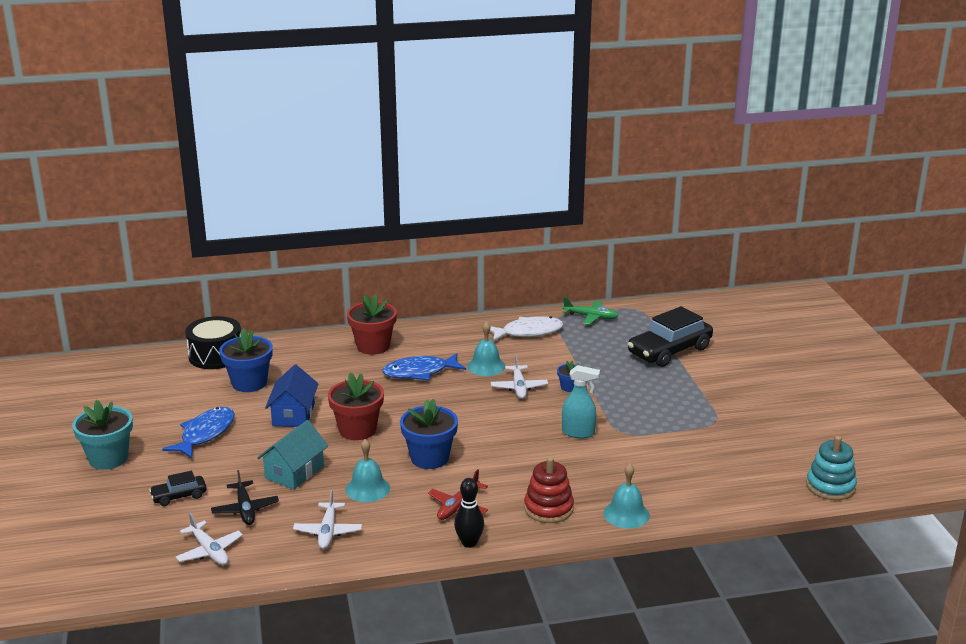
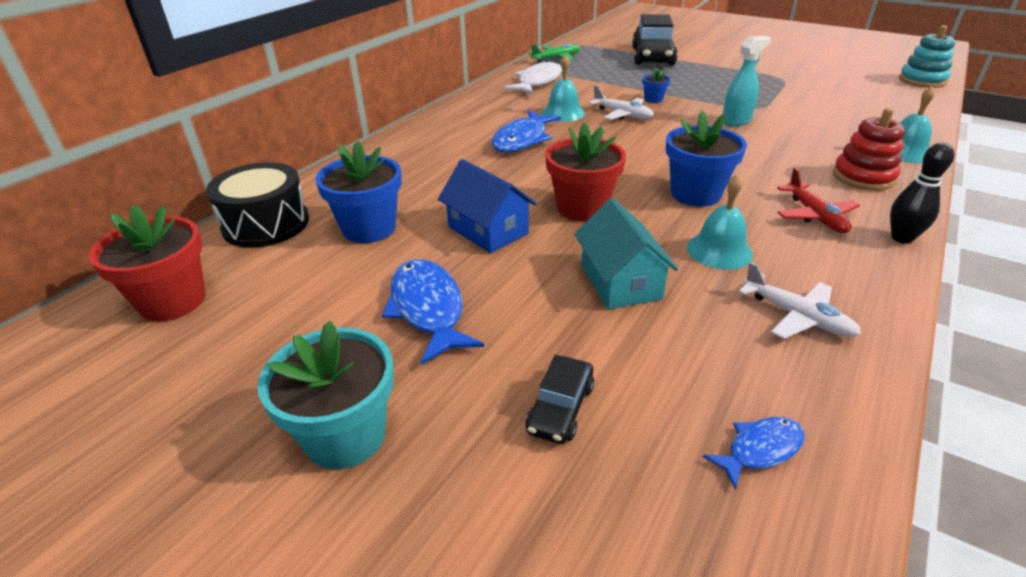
camera: 45 degrees left, 10 degrees up
white plane [175,513,243,565] -> blue fish [703,417,805,490]
black plane [211,470,279,525] -> none
red flower pot [347,294,397,355] -> red flower pot moved to [89,204,206,322]

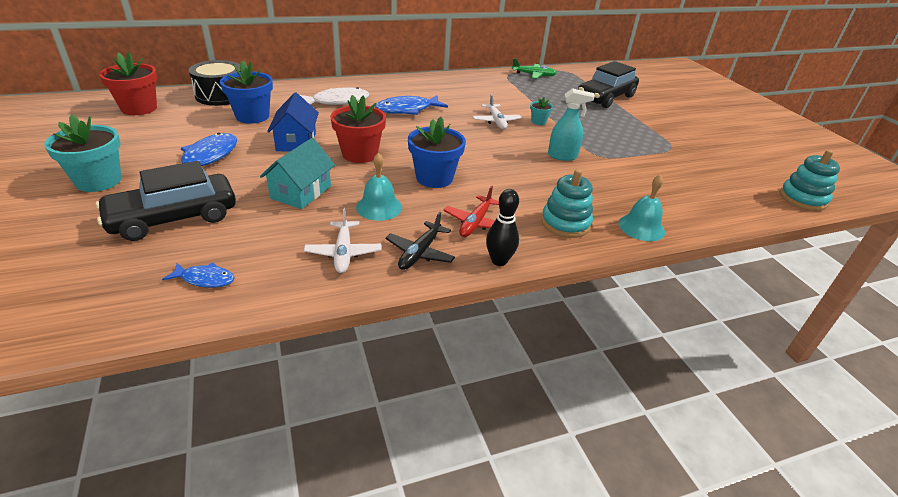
camera: 35 degrees right, 0 degrees up
white fish [503,60,562,95] -> white fish moved to [300,87,369,105]
black car [525,355,594,444] -> black car [96,161,236,241], size x2.03
turquoise bell [542,54,585,122] -> none
blue flower pot [642,68,670,103] -> turquoise flower pot [530,97,553,125]
red stacking toy [833,108,905,191] -> turquoise stacking toy [541,169,593,238]
none -> black plane [385,212,455,270]

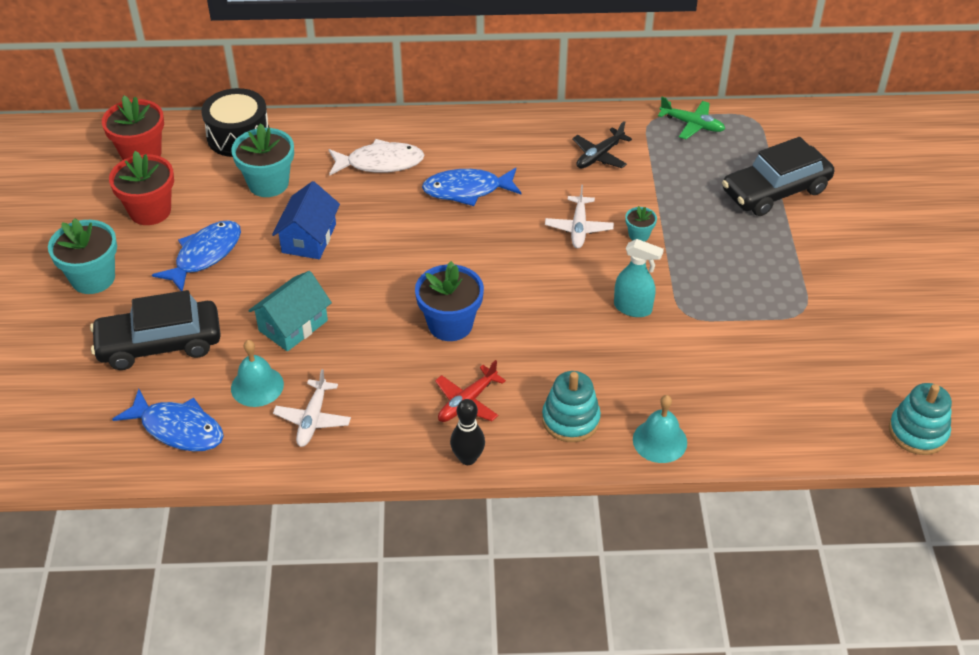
camera: 20 degrees right, 10 degrees up
blue fish [162,262,235,288] -> blue fish [112,389,224,451], size x1.78
blue flower pot [220,60,273,124] -> turquoise flower pot [231,123,294,197]
red flower pot [330,95,386,163] -> red flower pot moved to [109,151,174,225]
turquoise bell [356,153,402,221] -> turquoise bell moved to [231,340,284,407]
black plane [385,212,455,270] -> black plane moved to [572,121,632,168]

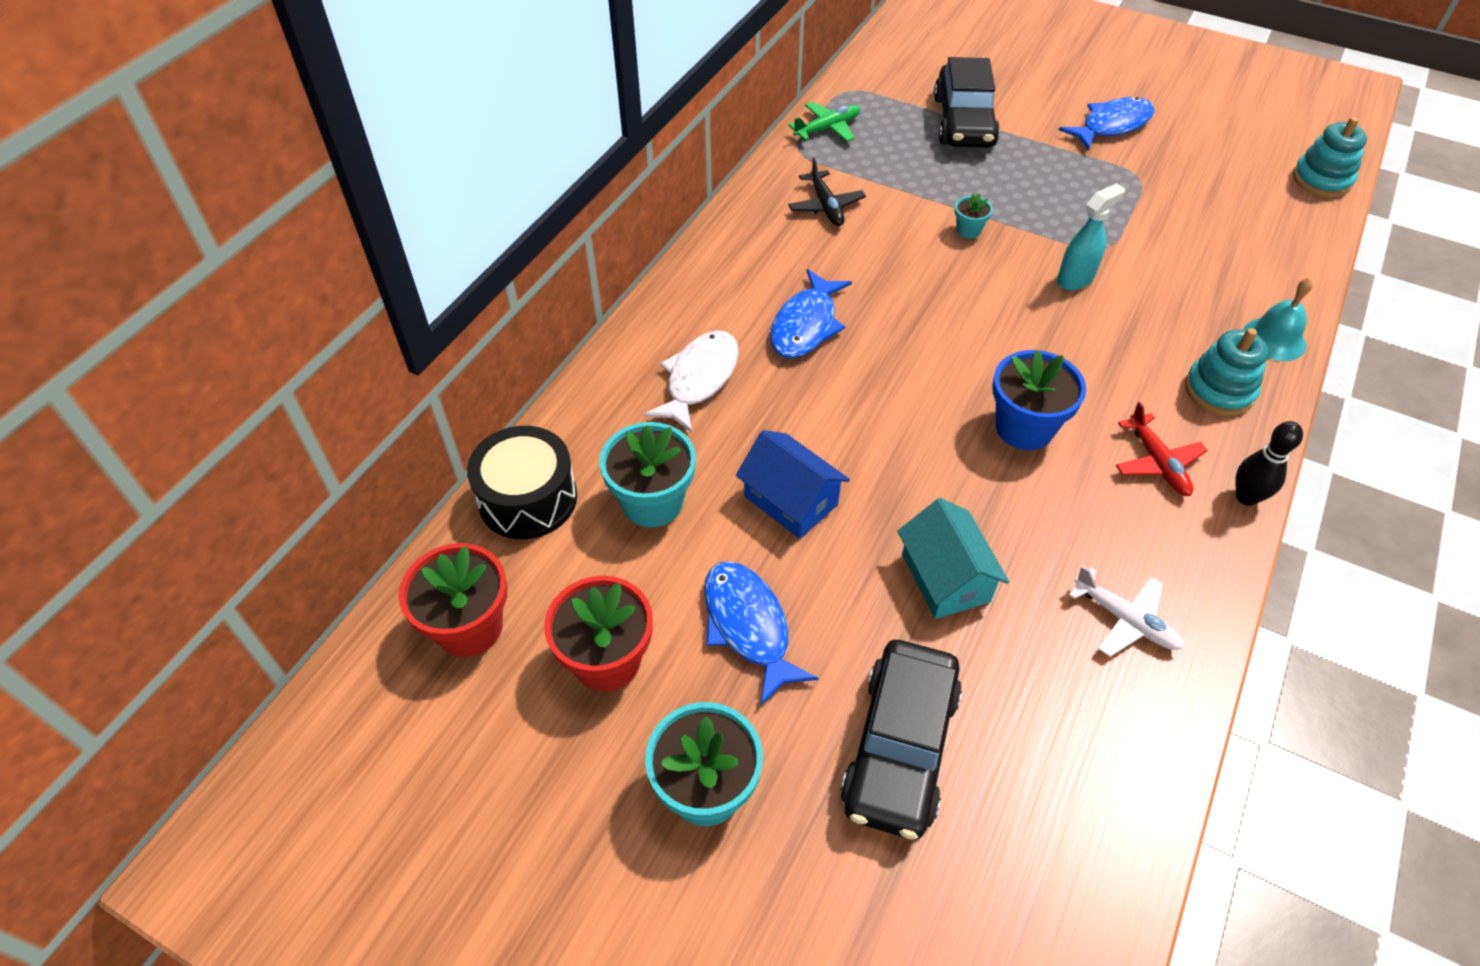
camera: 60 degrees left, 5 degrees up
blue fish [112,389,224,451] -> blue fish moved to [1059,97,1154,151]
turquoise bell [231,340,284,407] -> none
white plane [545,185,614,248] -> none

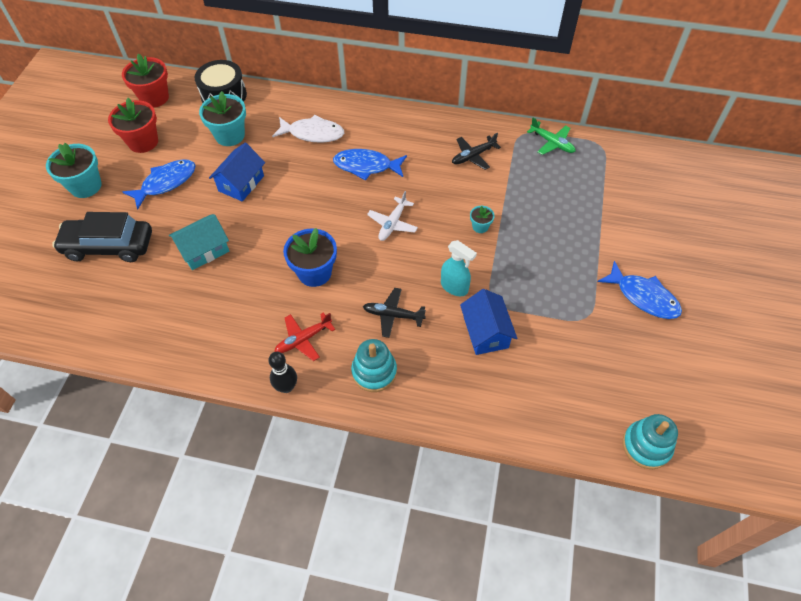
camera: 75 degrees right, 5 degrees up
black car [934,57,1000,148] -> none
white plane [1069,565,1184,657] -> white plane moved to [367,191,418,241]
turquoise bell [1243,278,1313,361] -> none
none -> black plane [363,288,426,338]
none -> blue house [460,289,517,355]

